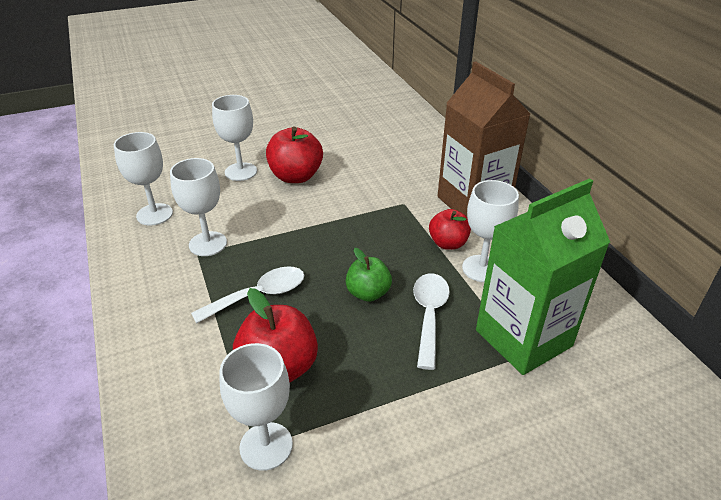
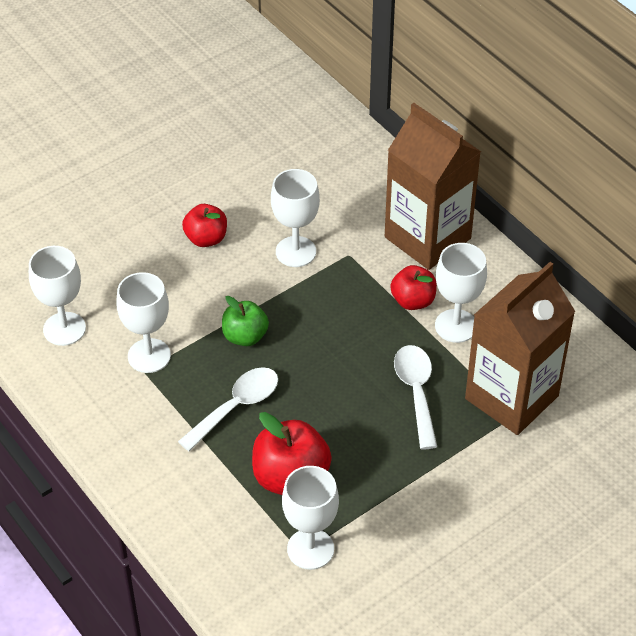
camera: 15 degrees left, 10 degrees up
white goblet [212,95,257,181] -> white goblet moved to [271,169,320,267]
red apple [266,127,323,183] -> red apple [182,204,227,247], size x0.64
green apple [346,248,392,302] -> green apple moved to [222,296,269,346]
green carton [476,178,610,375] -> brown carton [465,262,575,435]

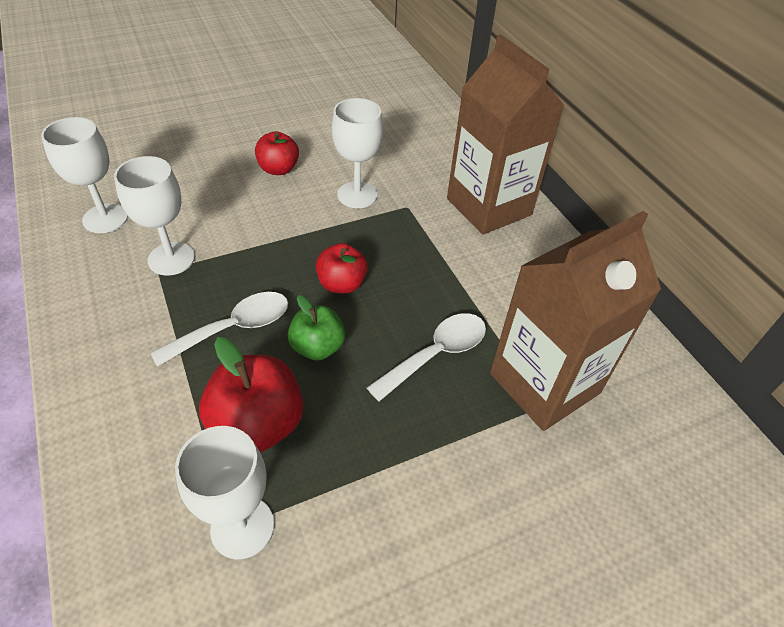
camera: 10 degrees right, 0 degrees up
green apple [222,296,269,346] -> green apple moved to [288,295,345,361]
red apple [390,265,437,310] -> red apple moved to [316,243,368,293]
white spoon [394,345,437,449] -> white spoon turned 45 degrees clockwise [366,313,486,401]
white goblet [435,243,487,343] -> none

